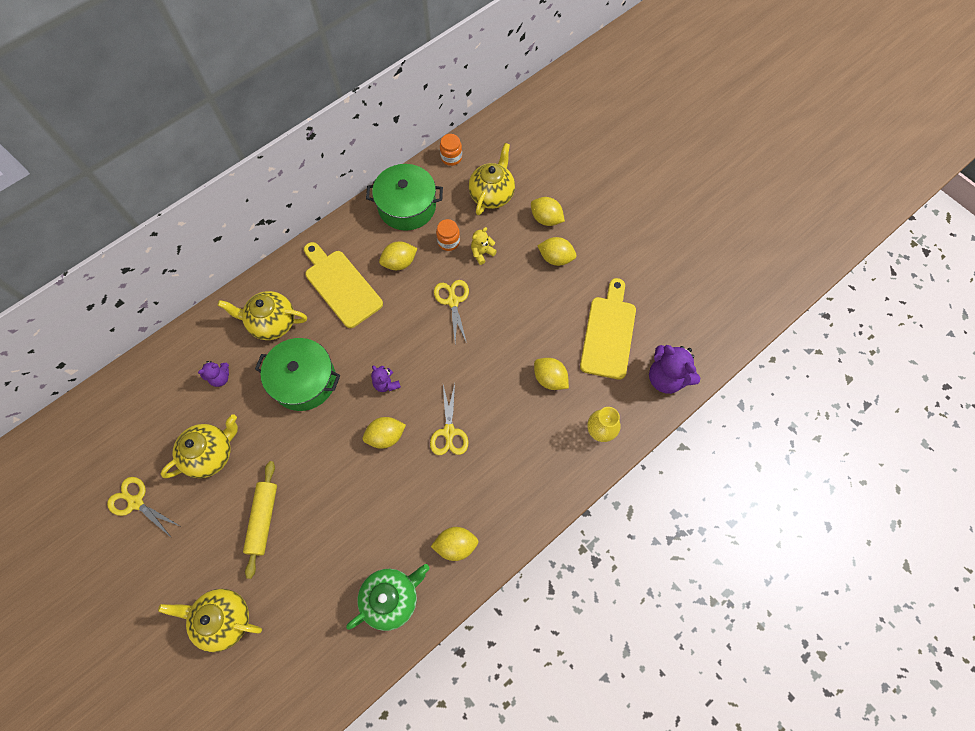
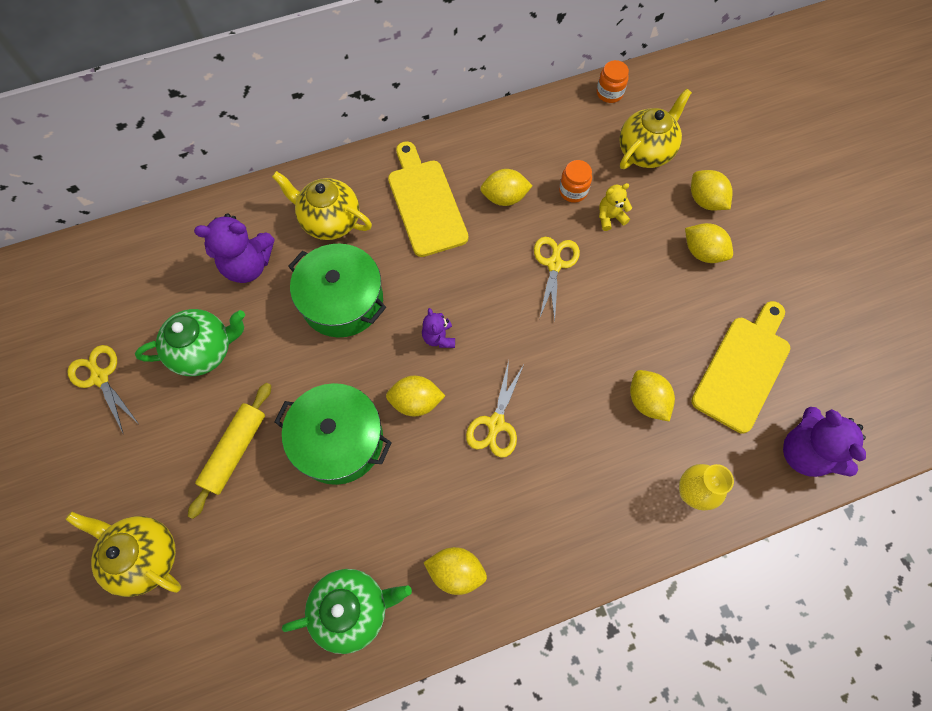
camera: 20 degrees right, 0 degrees up
yellow teapot [161,414,238,478] -> green teapot [135,309,245,376]
purple teddy bear [198,361,229,387] -> purple teddy bear [194,213,274,283], size x1.84
green pot [366,164,443,231] -> green pot moved to [274,383,392,485]

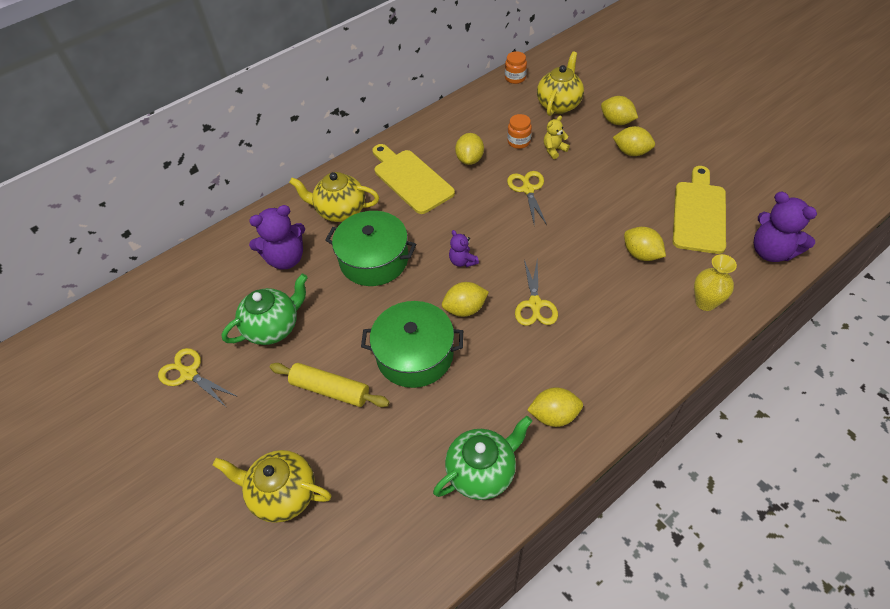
camera: 15 degrees left, 15 degrees down
yellow rolling pin [188,383,271,519] -> yellow rolling pin turned 75 degrees counterclockwise [270,363,390,407]
yellow lemon [480,169,532,206] -> yellow lemon turned 60 degrees counterclockwise [455,133,484,165]

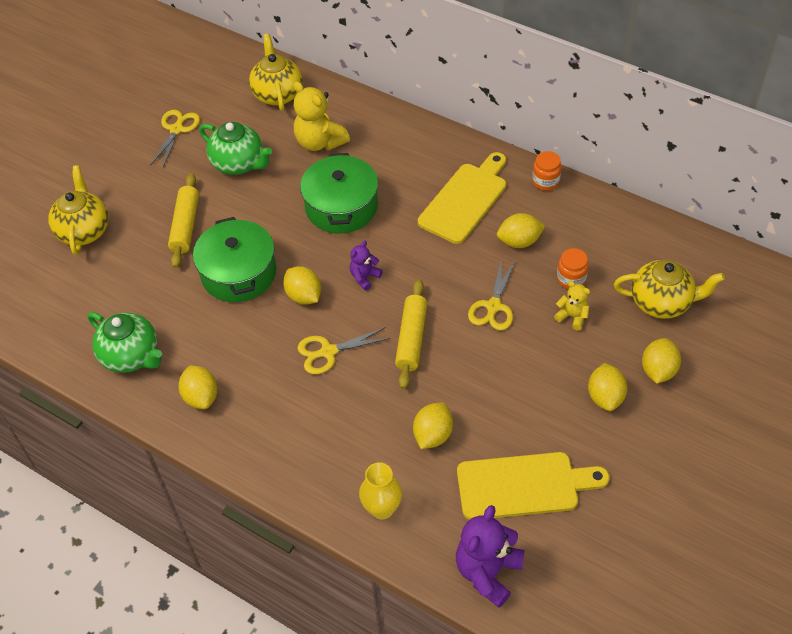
camera: 70 degrees right, 0 degrees up
purple teddy bear [249,205,305,269] -> yellow teddy bear [294,81,350,151]
yellow teapot [289,172,379,222] -> yellow teapot moved to [249,34,302,111]
orange jar [505,51,527,84] -> orange jar moved to [532,151,562,191]
yellow scissors [507,171,547,225] -> yellow scissors turned 135 degrees clockwise [468,261,515,330]
none -> yellow rolling pin [395,279,427,389]

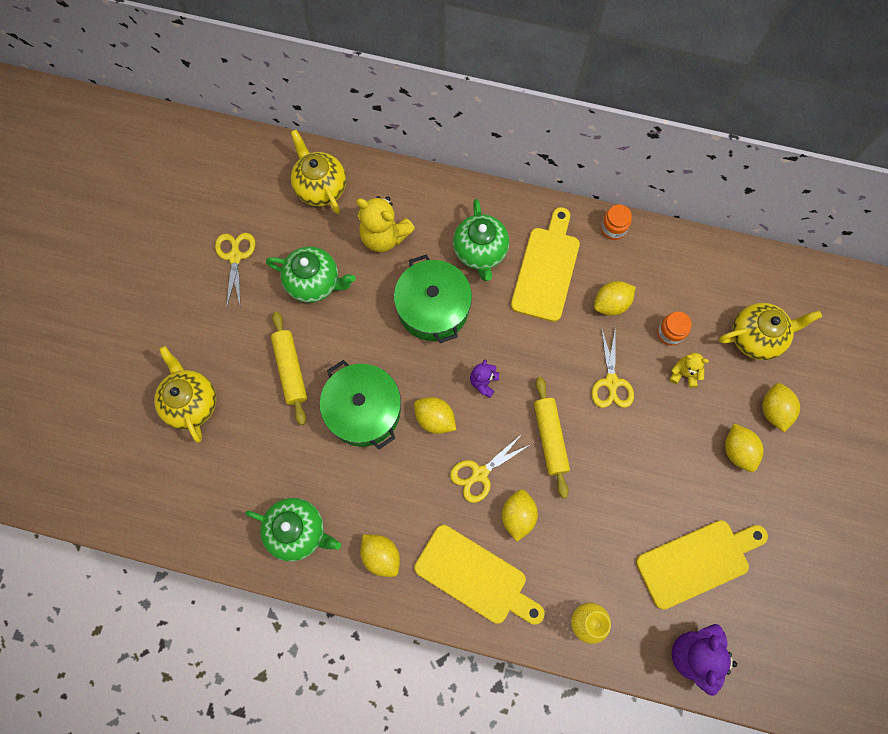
camera: 20 degrees left, 20 degrees up
yellow lemon [413,403,453,449] -> yellow lemon moved to [502,489,538,542]
none -> yellow cutting board [414,525,545,624]
none -> green teapot [453,199,509,281]

